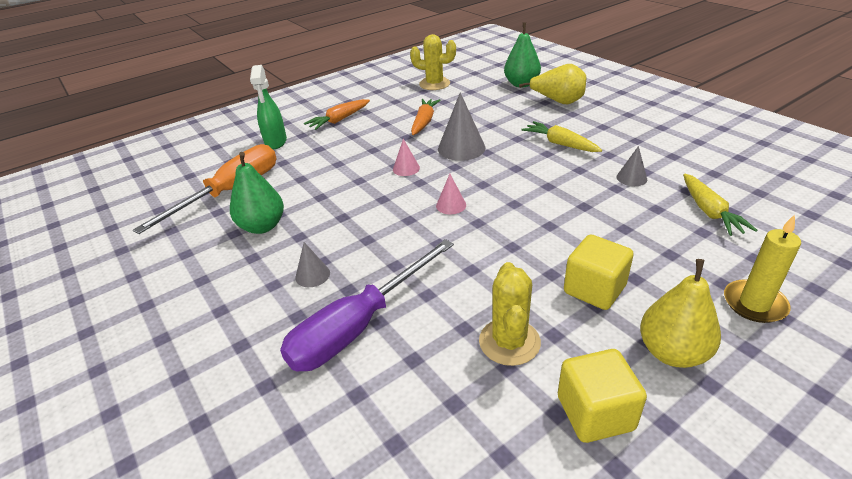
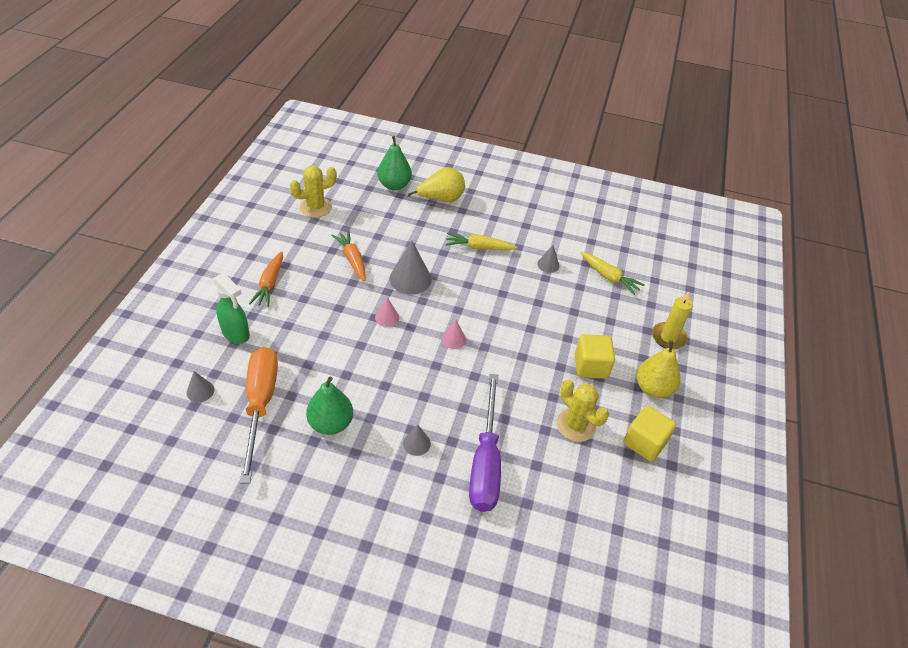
camera: 45 degrees left, 10 degrees up
none -> grey cone [186,371,214,402]

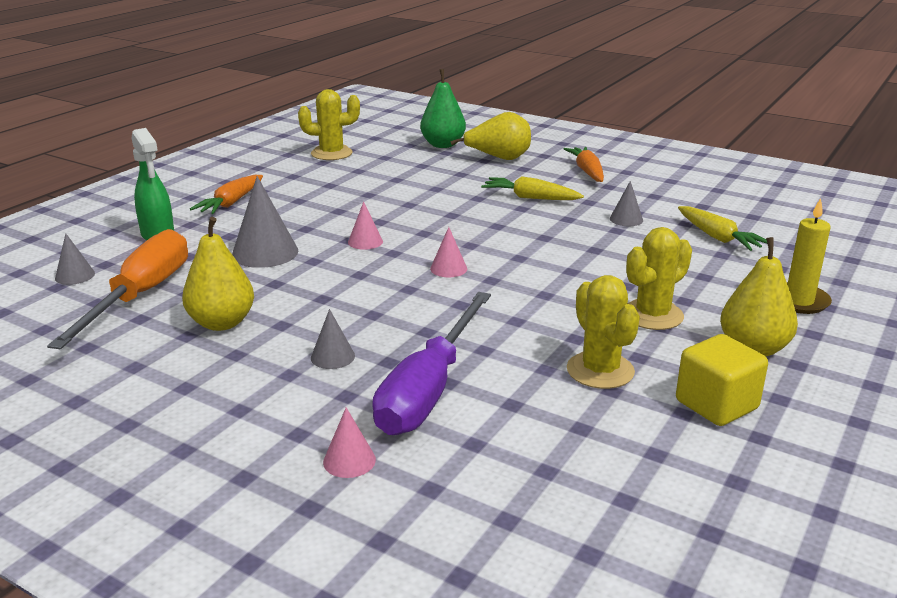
camera: 20 degrees right, 20 degrees down
green pear [306,377,353,435] -> yellow pear [182,217,254,331]
orange carrot [331,230,366,281] -> orange carrot moved to [564,147,604,182]
grey cone [390,241,432,294] -> grey cone moved to [232,176,298,268]
yellow cube [575,334,615,379] -> yellow cactus [626,227,692,330]
none -> pink cone [323,408,376,478]

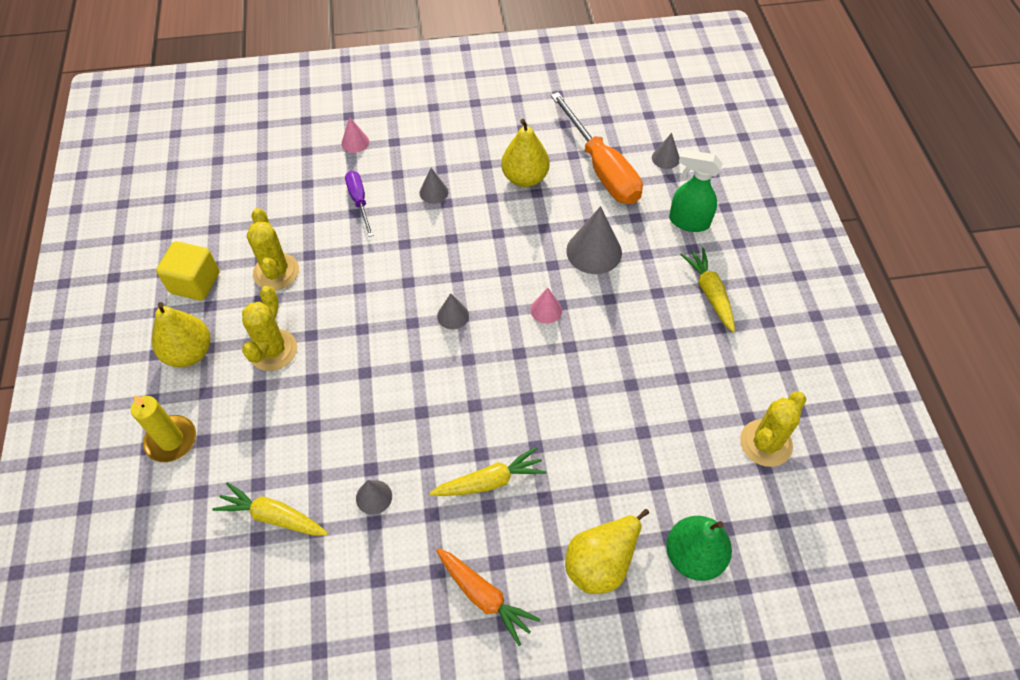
camera: 140 degrees right, 30 degrees up
orange carrot [190,175,263,214] -> yellow carrot [680,248,735,332]
purple screwdriver [372,292,491,435] -> purple screwdriver [345,171,374,237], size x0.52
pink cone [430,227,467,277] -> grey cone [437,293,469,330]
yellow cactus [567,275,640,389] -> yellow cactus turned 45 degrees clockwise [247,208,299,290]

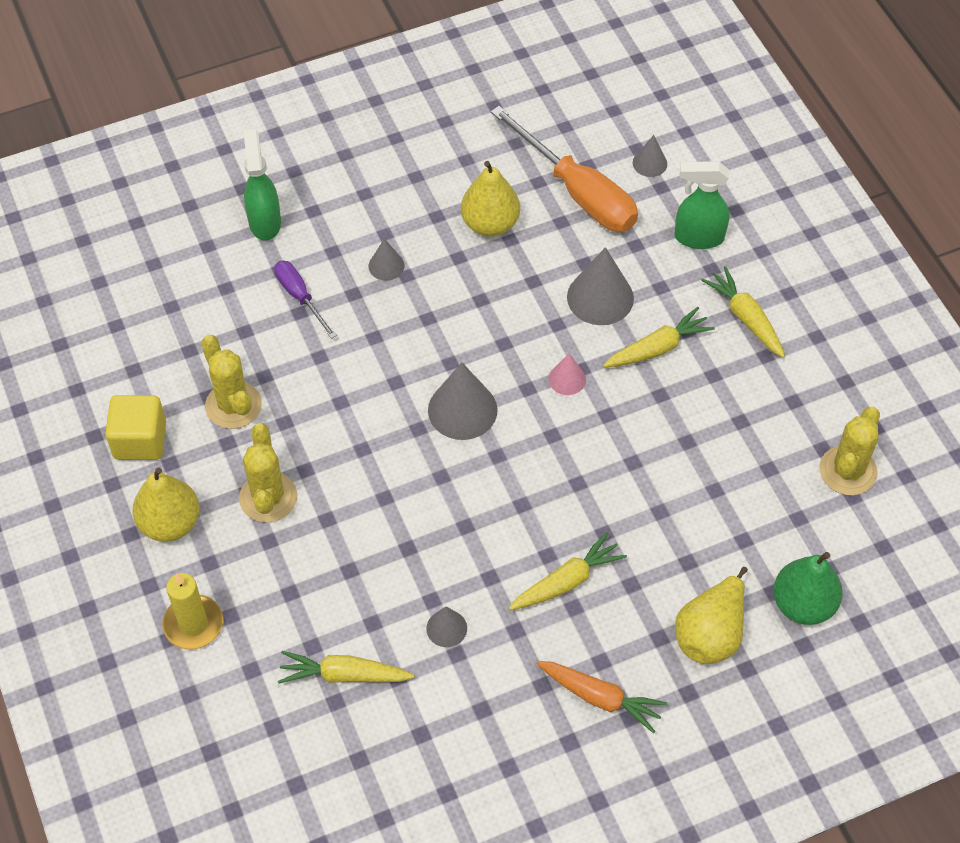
camera: 15 degrees left, 0 degrees up
pink cone [341,117,369,153] -> green spray bottle [243,129,281,240]
grey cone [437,293,469,330] -> grey cone [428,363,498,440], size x1.83
none -> yellow carrot [603,307,715,367]

